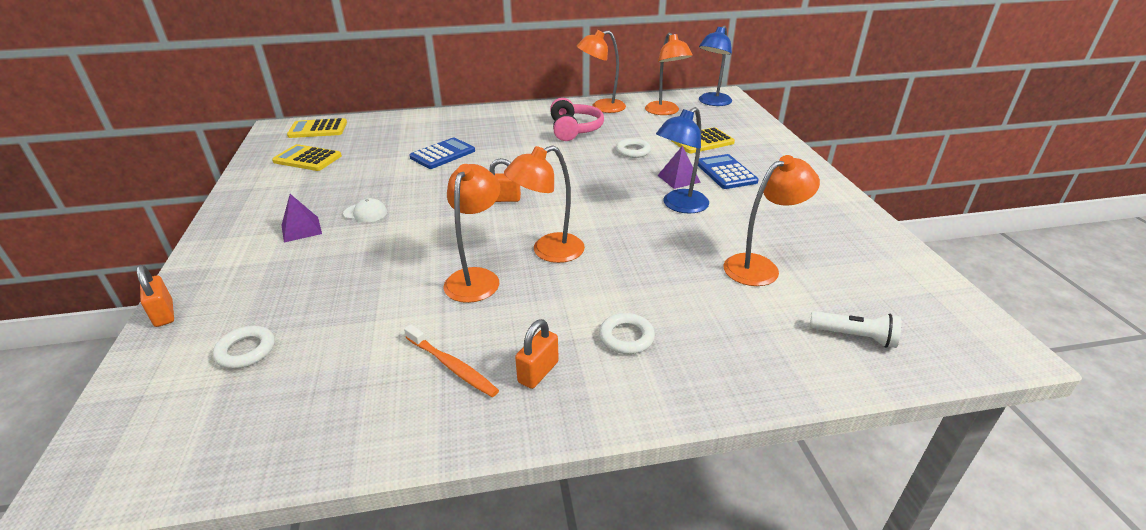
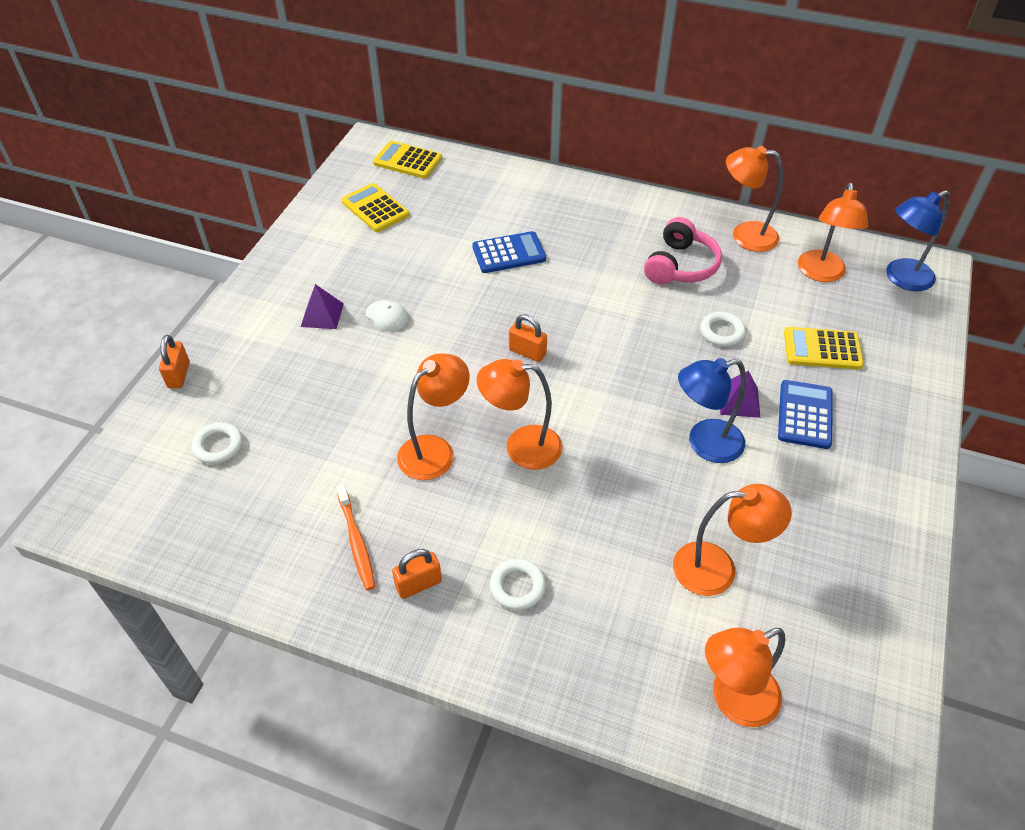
camera: 30 degrees right, 15 degrees up
white flashlight [810,311,901,348] -> orange lamp [705,627,786,727]

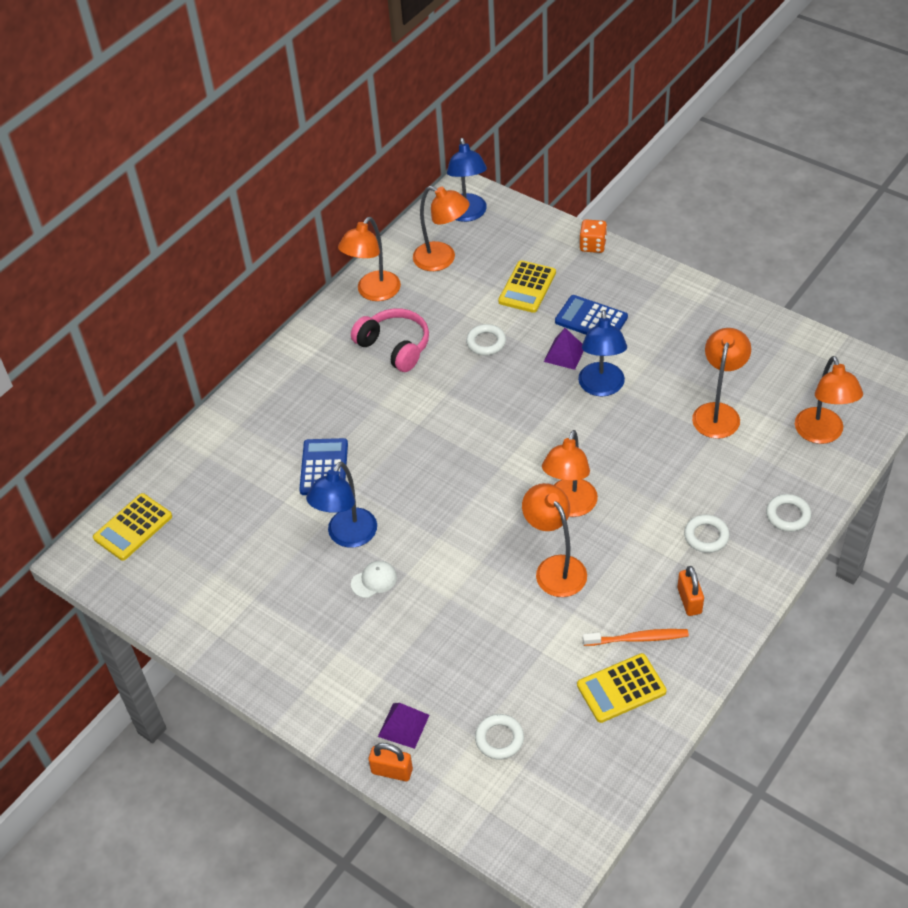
camera: 70 degrees left, 0 degrees up
purple pyramid [301,284,344,329] -> purple pyramid moved to [378,703,429,749]
yellow calculator [341,183,409,232] -> yellow calculator moved to [577,653,667,723]
orange padlock [509,314,547,362] -> none
none -> blue lamp [306,462,377,548]
none -> orange dice [580,219,607,253]
none -> white ring [766,494,811,532]

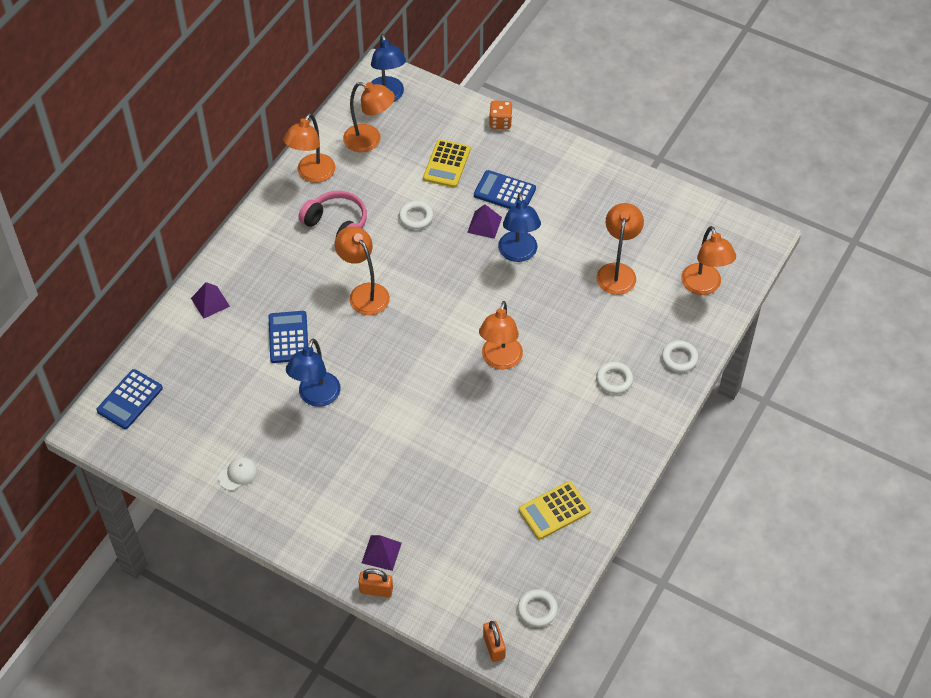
camera: 10 degrees left, 5 degrees up
yellow calculator [93,493,172,561] -> blue calculator [96,369,163,429]
white cap [351,561,397,598] -> white cap moved to [218,457,258,491]
white ring [475,714,524,759] -> white ring moved to [517,589,558,627]
orange lamp [522,483,587,597] -> orange lamp moved to [335,226,390,315]
orange toothbrush [583,629,689,646] -> none
orange padlock [677,566,704,616] -> orange padlock moved to [483,621,506,662]
none -> purple pyramid [191,282,230,319]

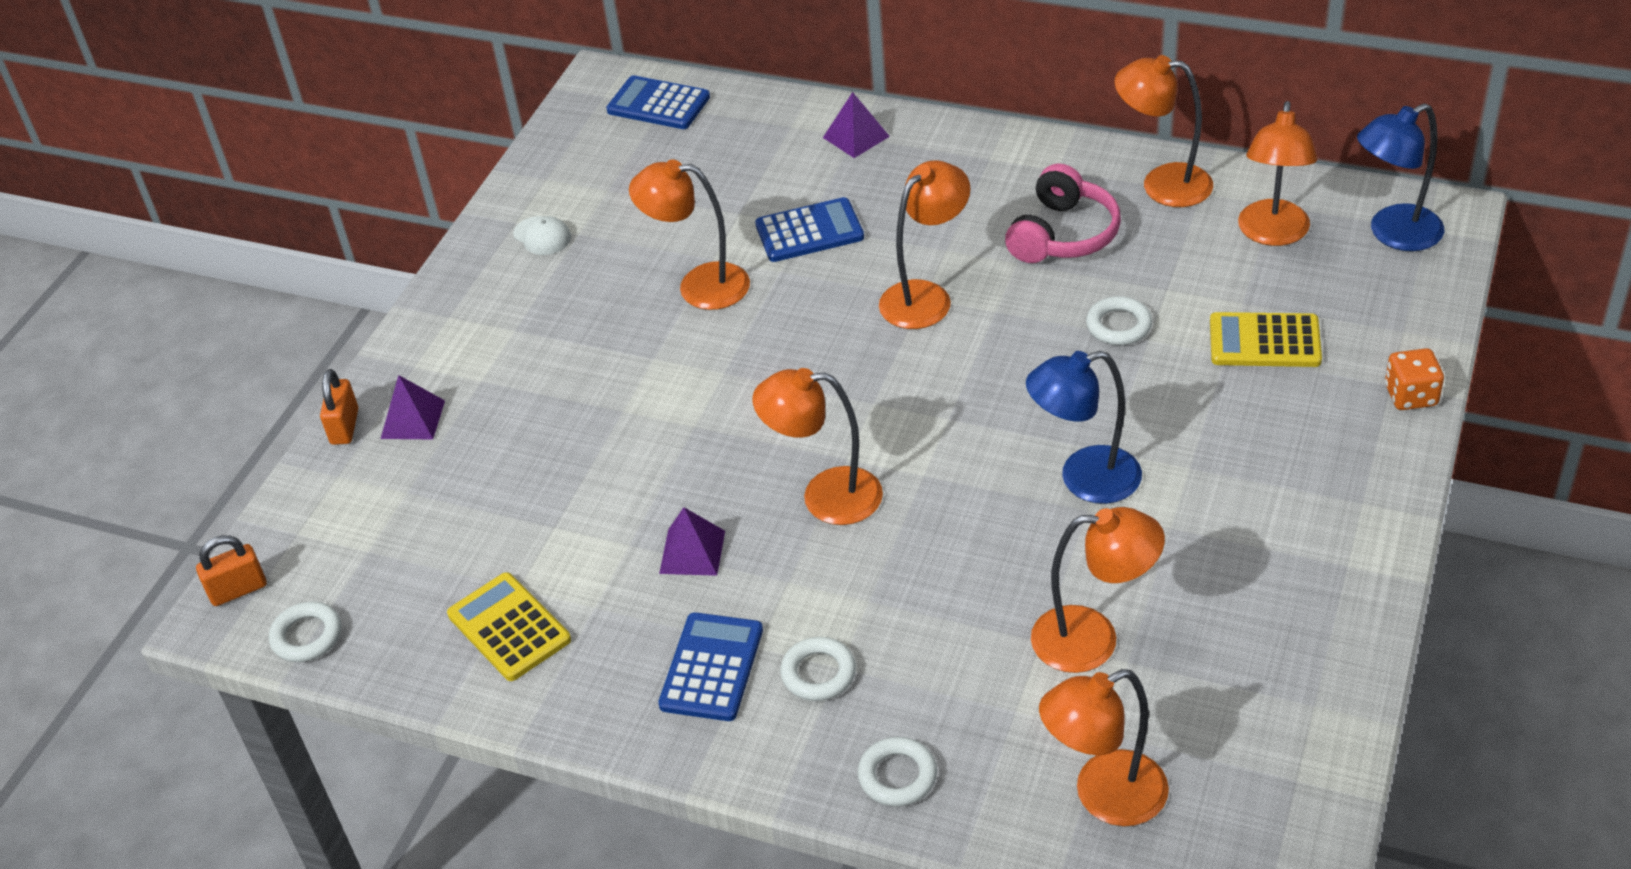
camera: 85 degrees right, 10 degrees down
blue lamp [286,338,341,407] -> orange lamp [629,159,750,310]
purple pyramid [467,204,502,239] -> purple pyramid moved to [659,507,725,576]
blue calculator [474,170,536,209] -> blue calculator moved to [658,612,763,721]

